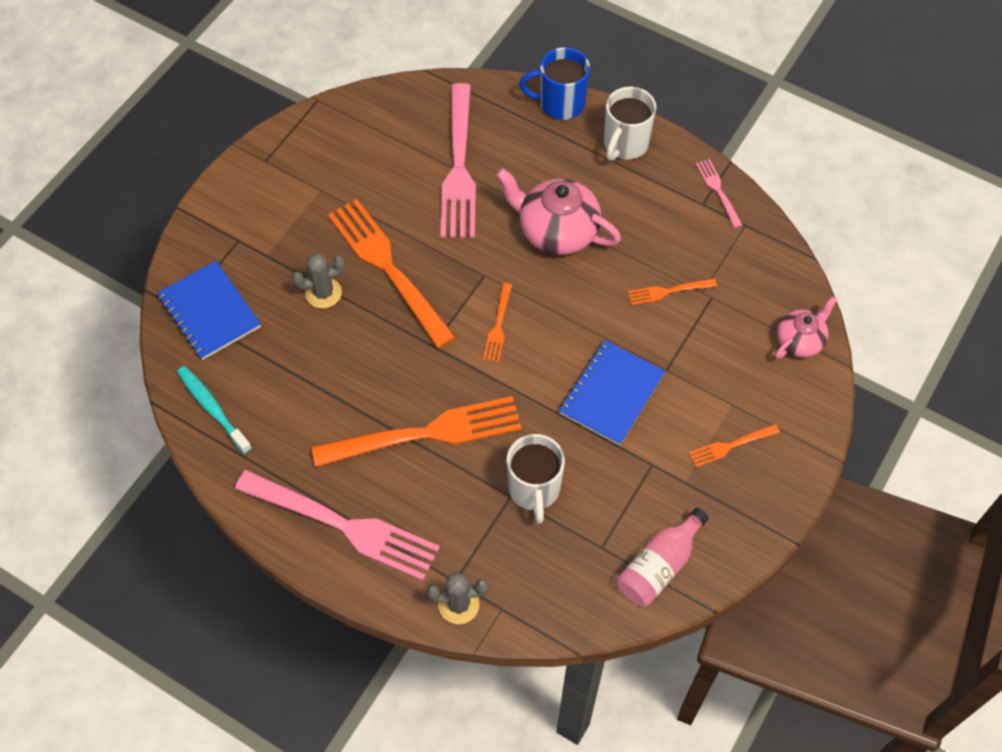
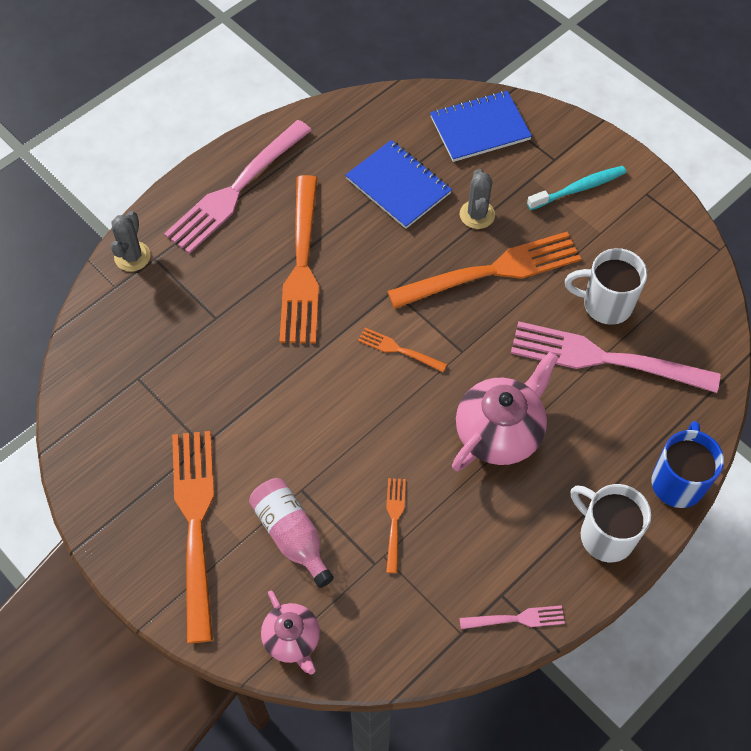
camera: 105 degrees right, 0 degrees up
turquoise toothbrush [177,366,252,454] -> turquoise toothbrush moved to [527,166,627,210]
white mug [507,434,565,524] -> white mug moved to [565,248,647,325]
blue notebook [559,340,665,446] -> blue notebook moved to [345,140,452,229]
pink bottle [617,508,709,606] -> pink bottle moved to [249,478,334,588]
orange fork [688,424,780,467] -> orange fork [172,431,214,643], size x2.21

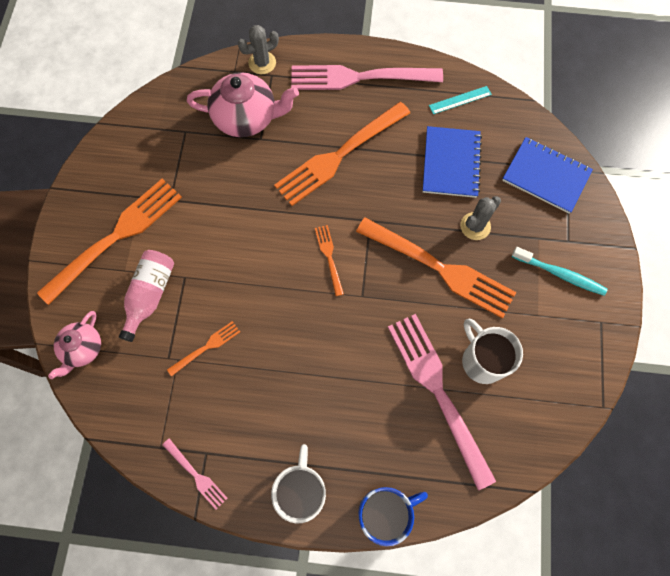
camera: 50 degrees right, 10 degrees up
pink teapot [452,352,559,471] -> pink teapot moved to [187,72,299,137]
none -> turquoise ruler [429,86,492,114]

